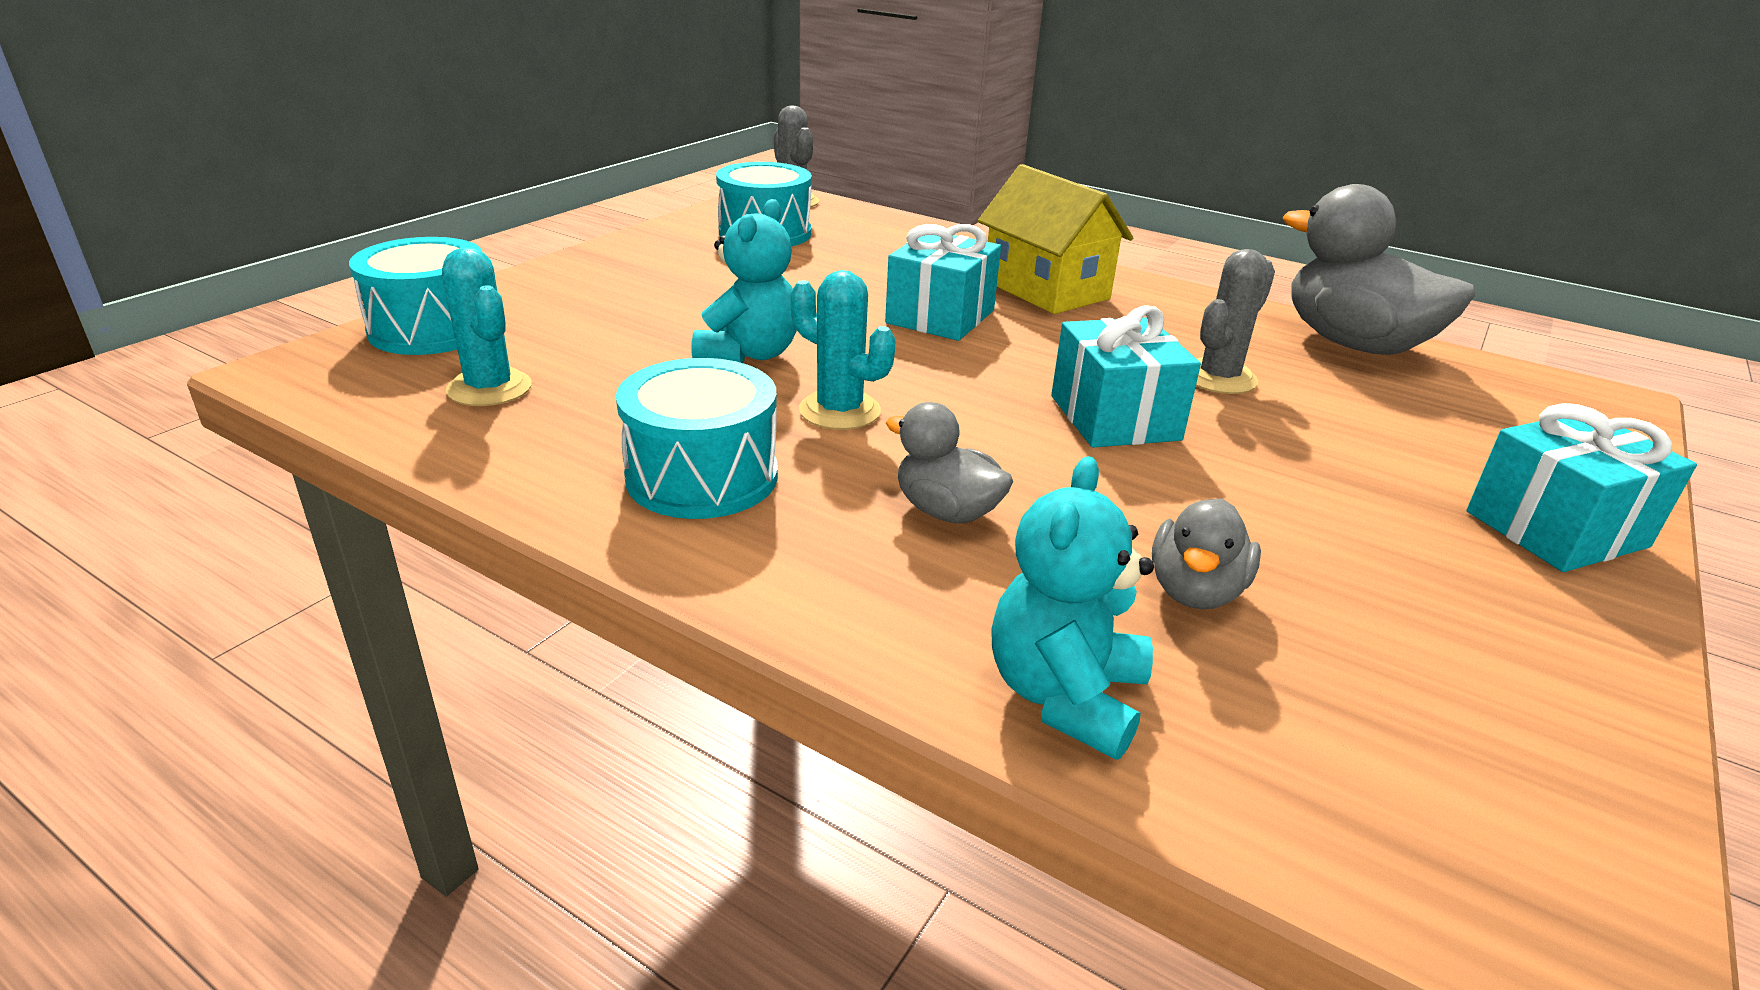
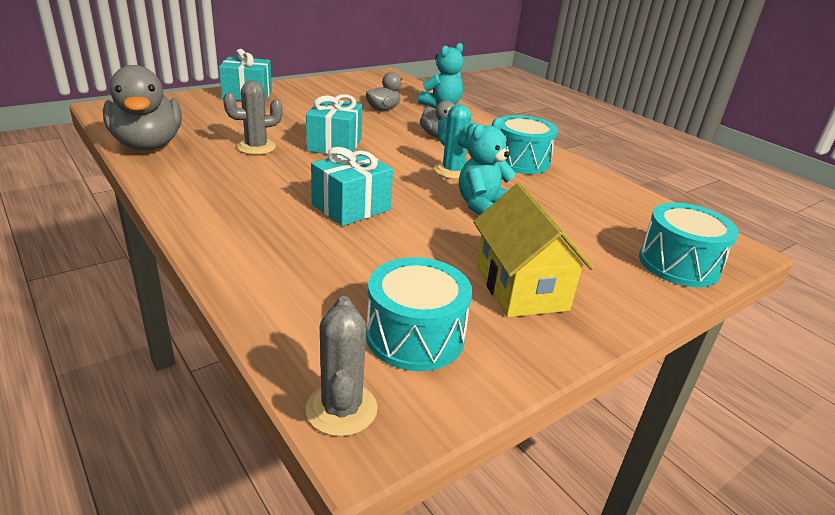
camera: 160 degrees left, 0 degrees up
turquoise cactus [442,247,532,406] -> none
yellow house [978,164,1133,314] -> yellow house moved to [473,183,594,317]

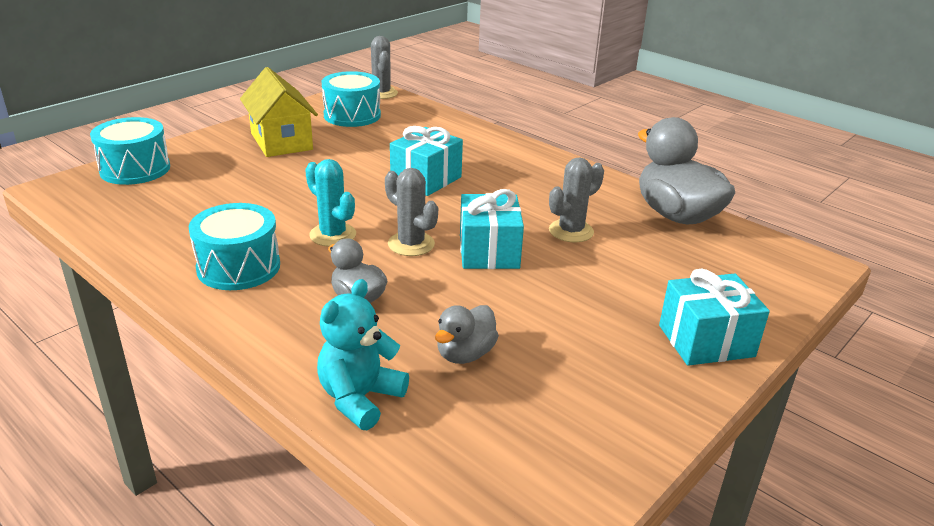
camera: 170 degrees right, 0 degrees up
turquoise teddy bear [459,118,516,215] -> none
none -> grey cactus [385,168,438,256]

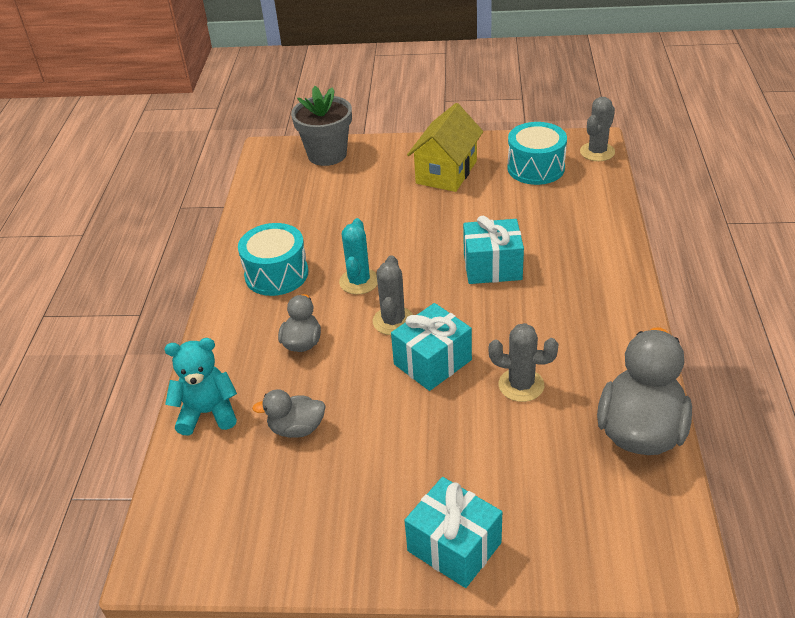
camera: 55 degrees right, 10 degrees up
turquoise drum [90,117,170,185] -> grey flower pot [291,86,352,166]

